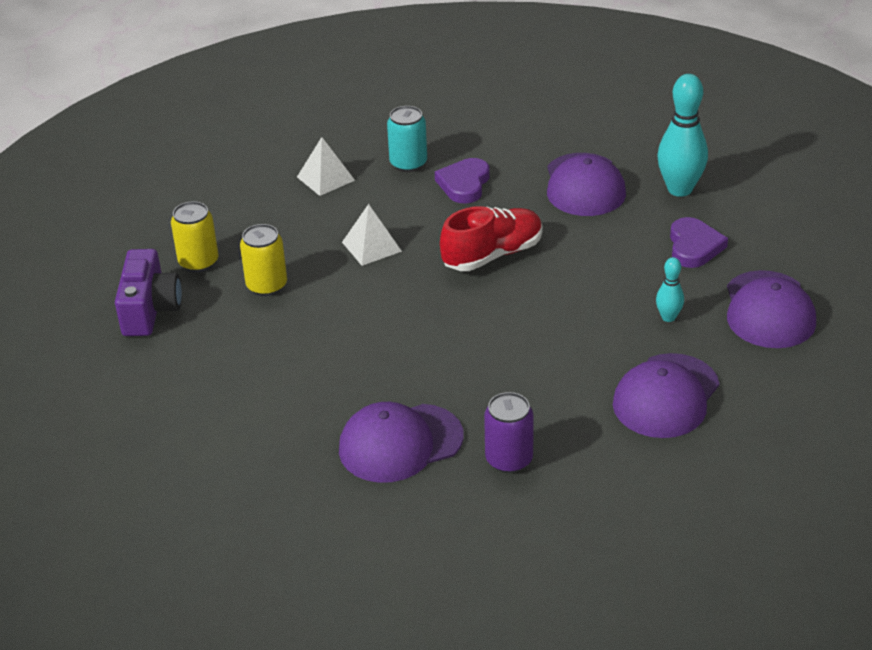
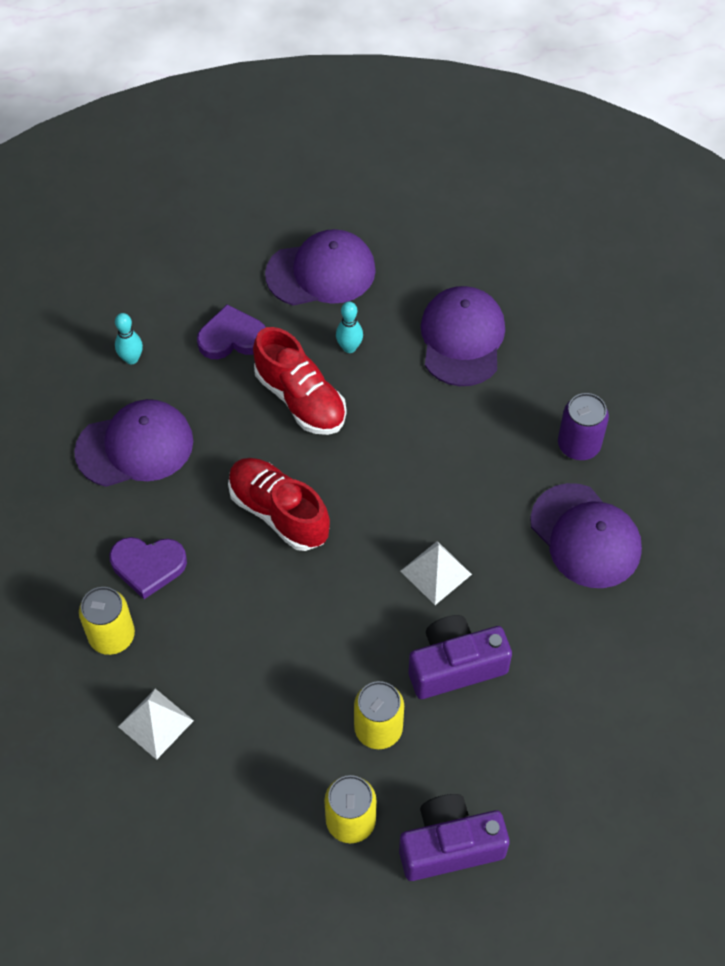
camera: 105 degrees left, 20 degrees up
white pyramid [342,204,402,266] -> white pyramid moved to [401,541,472,605]
turquoise can [387,106,427,172] -> yellow can [79,587,135,655]
purple cap [613,353,720,438] -> purple cap turned 105 degrees counterclockwise [421,286,505,386]
turquoise bowling pin [657,74,708,197] -> turquoise bowling pin [115,313,143,364], size x0.51
none -> red shoe [253,327,346,435]
none -> purple camera [408,615,512,699]

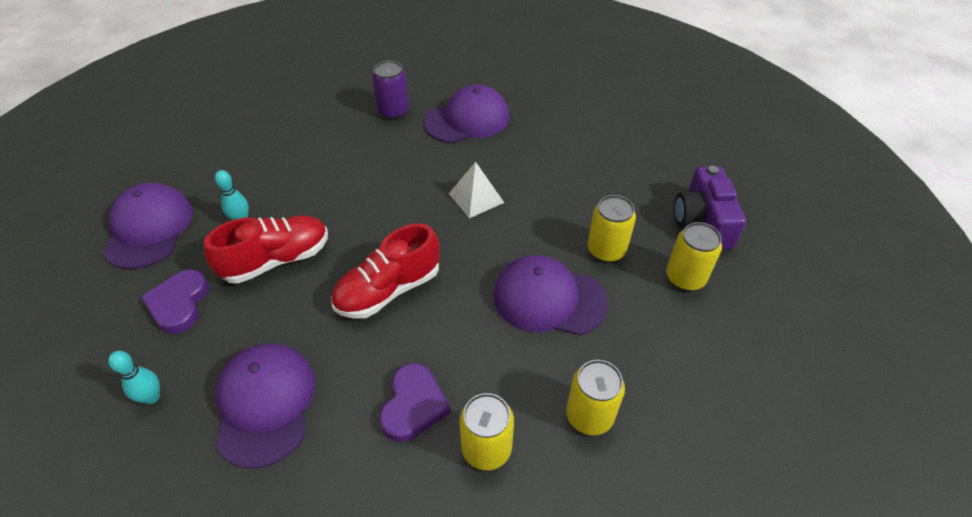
camera: 80 degrees left, 10 degrees down
white pyramid [118,688,194,760] -> yellow can [566,360,625,435]
purple camera [408,615,512,699] -> none
purple cap [421,286,505,386] -> purple cap moved to [493,255,608,335]

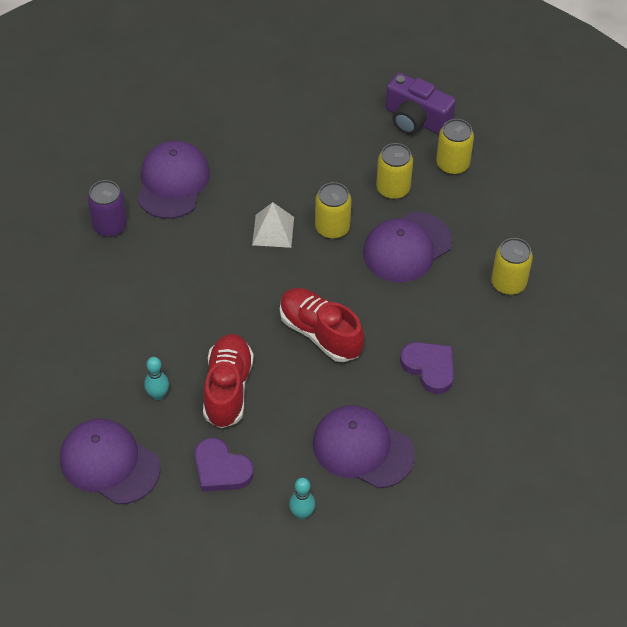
camera: 55 degrees left, 5 degrees up
red shoe [331,223,440,319] -> red shoe turned 135 degrees clockwise [280,288,364,362]
yellow can [459,393,514,470] -> yellow can moved to [315,182,351,239]

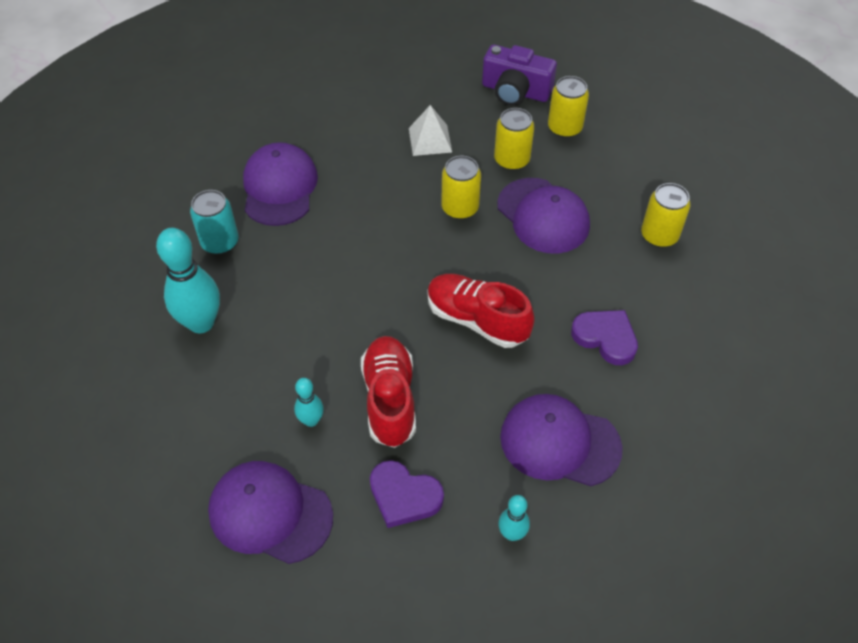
camera: 10 degrees left, 0 degrees up
purple can [87,180,127,237] -> turquoise can [190,190,239,254]
white pyramid [252,202,294,248] -> white pyramid moved to [409,105,452,156]
purple cap [363,212,452,282] -> purple cap turned 75 degrees counterclockwise [497,178,590,254]
none -> turquoise bowling pin [156,228,220,334]

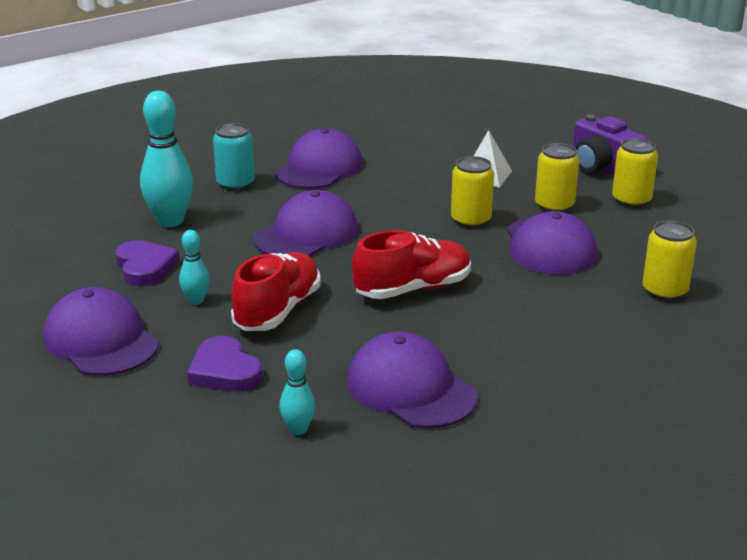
camera: 30 degrees right, 25 degrees down
red shoe [427,274,535,348] -> red shoe turned 90 degrees clockwise [352,230,471,299]
purple heart [571,310,638,365] -> purple heart moved to [116,240,180,286]
none -> purple cap [254,190,358,257]

